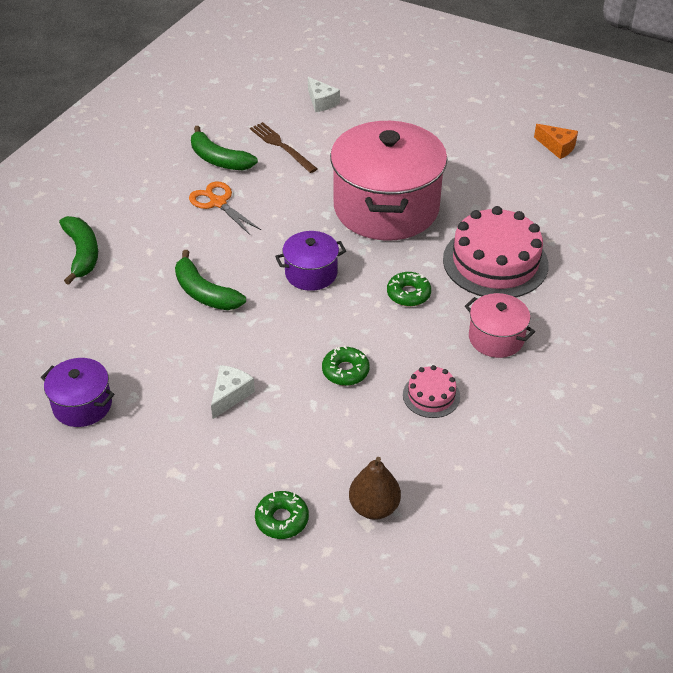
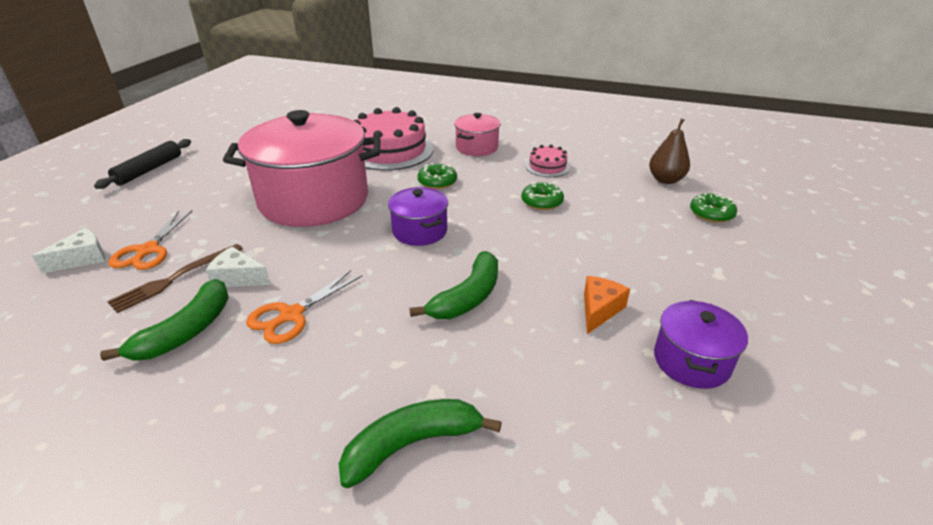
camera: 100 degrees left, 10 degrees down
white cheese [211,365,255,419] -> white cheese moved to [206,247,271,287]
orange cheese [534,124,578,159] -> orange cheese moved to [584,276,630,334]
none -> black rolling pin [94,139,191,189]
none -> orange scissors [108,211,192,270]

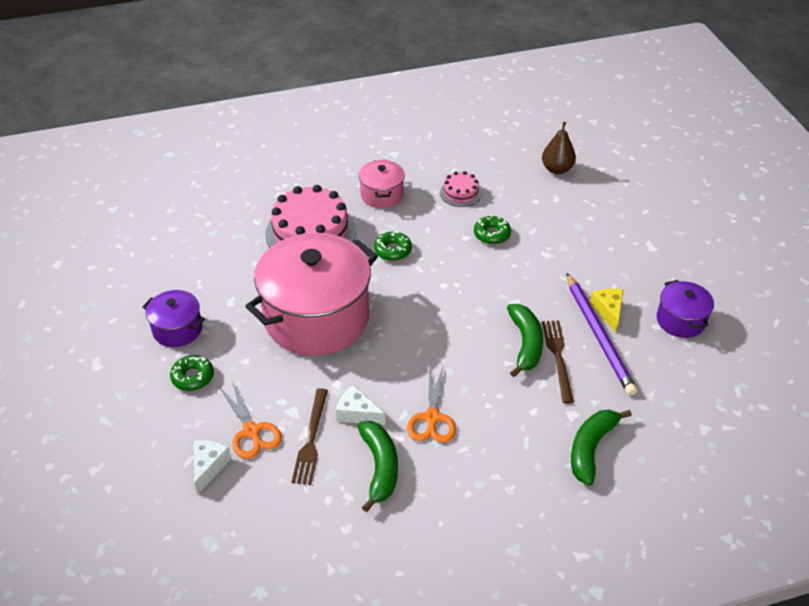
camera: 35 degrees left, 10 degrees up
black rolling pin [94,139,191,189] -> none
white cheese [206,247,271,287] -> white cheese turned 45 degrees clockwise [336,385,385,425]
purple pot [388,187,448,246] -> purple pot moved to [142,290,205,347]
orange cheese [584,276,630,334] -> yellow cheese [590,289,623,332]
green donut [690,193,737,223] -> green donut moved to [170,355,214,391]
none -> brown fork [542,320,574,404]
none -> purple pencil [567,273,637,396]

